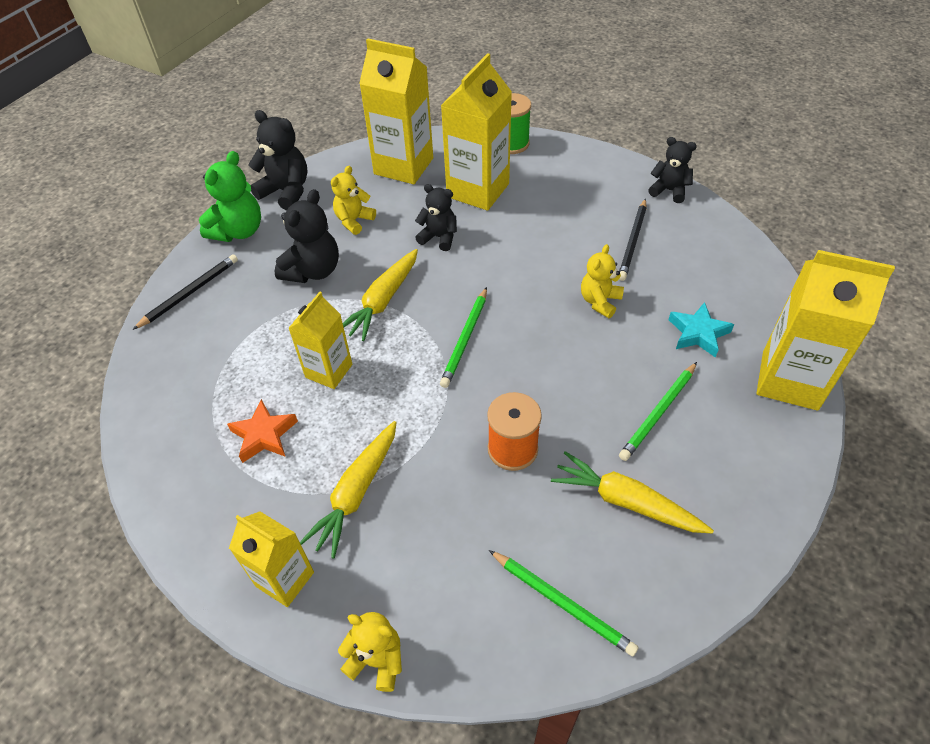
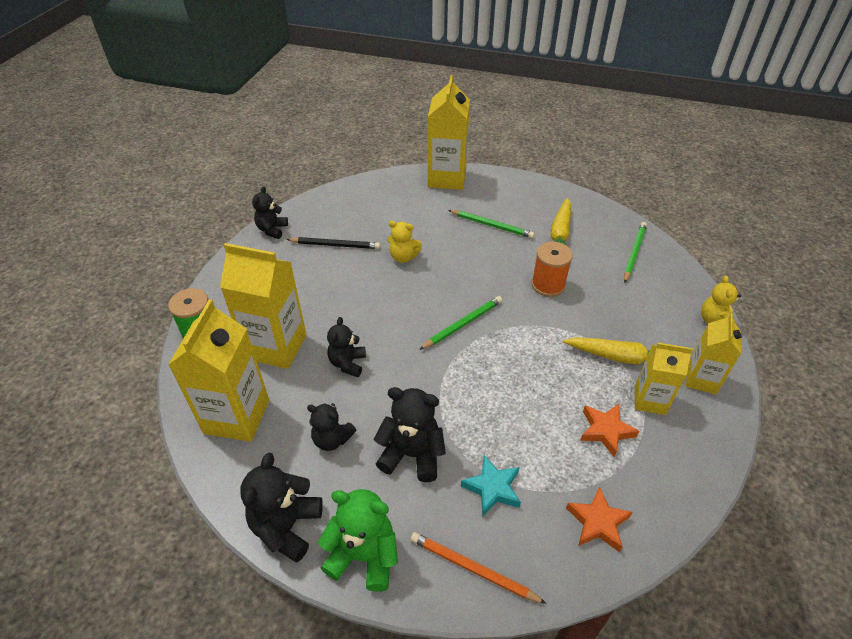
camera: 105 degrees left, 5 degrees down
black pencil [132,254,238,330] -> orange pencil [410,532,547,604]
yellow carton [288,291,352,389] -> yellow carton moved to [635,343,693,415]
yellow teddy bear [331,166,376,235] -> black teddy bear [307,403,356,451]
yellow carrot [343,249,418,341] -> none
green pencil [440,287,487,388] -> green pencil turned 45 degrees counterclockwise [419,296,502,350]
turquoise star [669,302,734,358] -> turquoise star moved to [461,455,521,516]
none -> orange star [566,486,633,552]

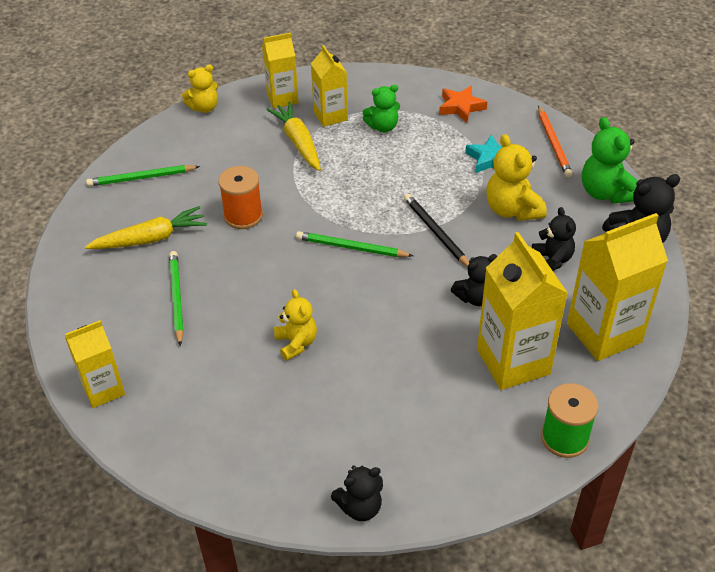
camera: 125 degrees left, 0 degrees up
black pencil [286,237,380,249] -> black pencil moved to [404,194,469,267]
black teddy bear [374,387,446,482] -> yellow teddy bear [486,134,547,221]
yellow carton [428,75,470,190] -> yellow carton [65,320,125,408], size x0.61
orange star [580,404,640,457] -> green teddy bear [362,85,400,132]

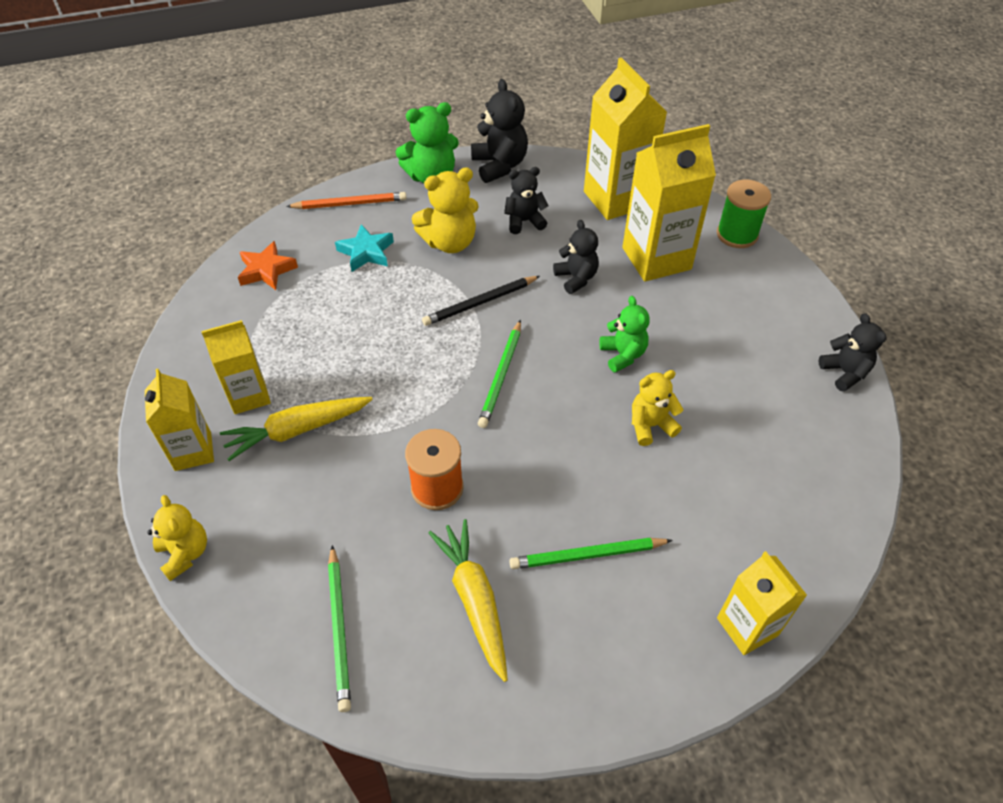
camera: 90 degrees left, 5 degrees up
green teddy bear [362,85,400,132] -> green teddy bear moved to [599,296,650,373]

